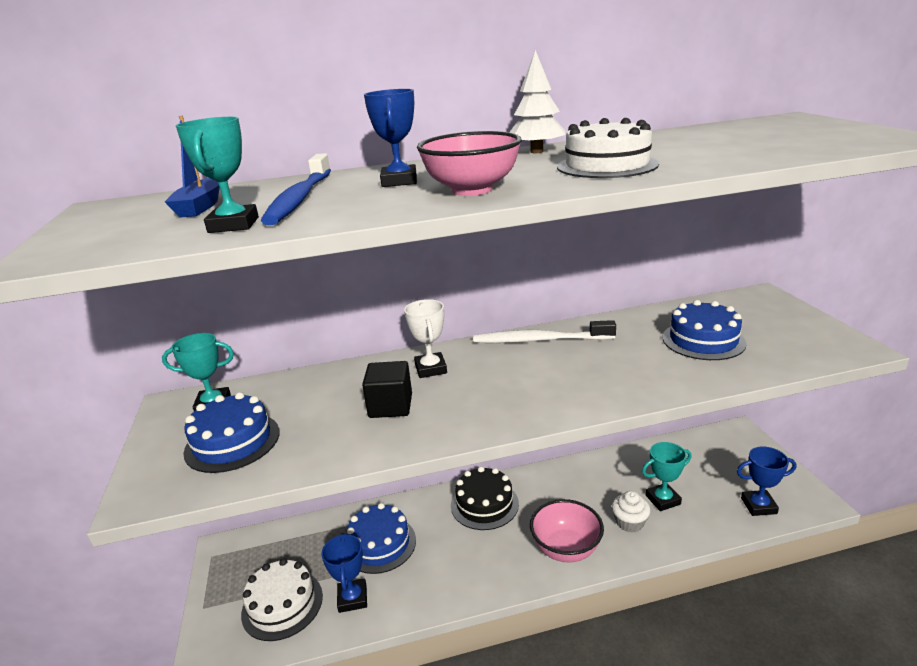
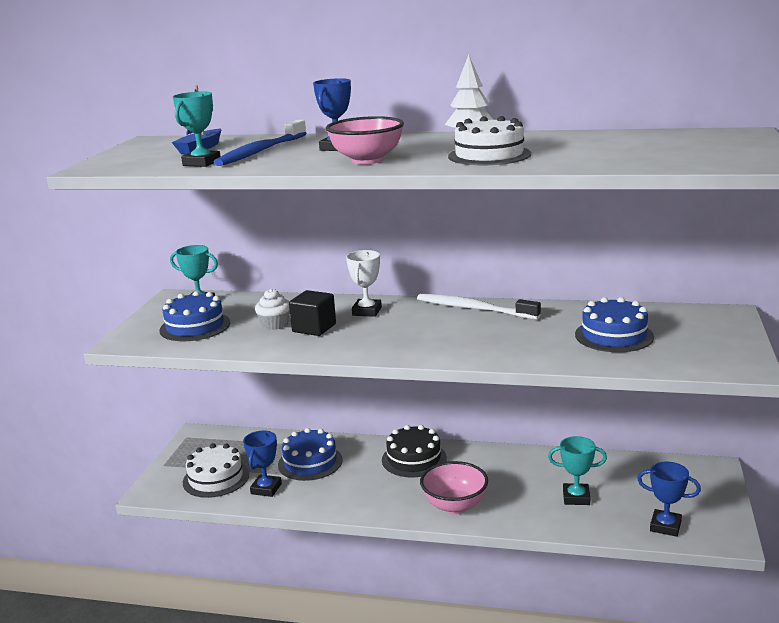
camera: 25 degrees right, 5 degrees down
white cupcake [612,491,650,533] -> white cupcake moved to [255,289,290,330]

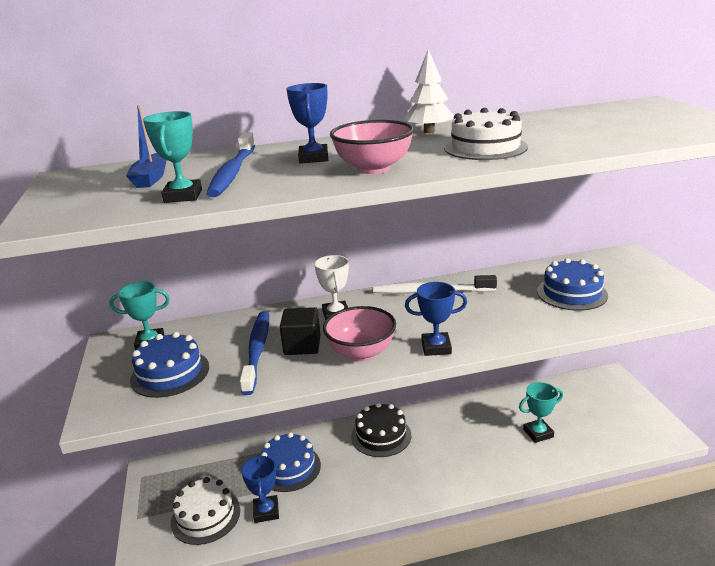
camera: 25 degrees left, 5 degrees up
white cupcake [255,289,290,330] -> blue toothbrush [240,311,269,395]
pink bowl [420,461,488,515] -> pink bowl moved to [323,306,396,362]
blue trophy [637,462,701,537] -> blue trophy moved to [405,282,467,356]

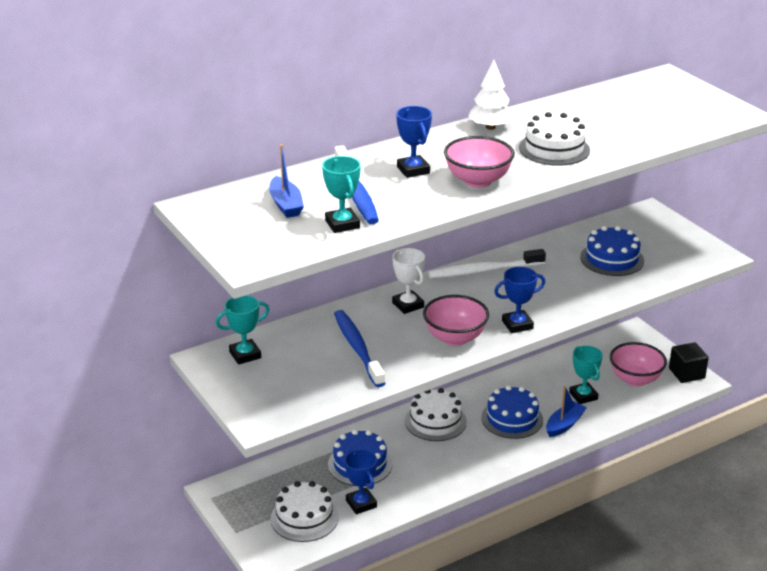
camera: 20 degrees left, 5 degrees up
blue cake [130,332,209,398] -> blue cake moved to [481,385,543,439]
black cube [280,307,321,355] -> black cube moved to [669,342,709,383]
black cake [351,402,411,457] -> white cake [405,388,467,441]
turquoise trophy [519,382,563,443] -> turquoise trophy turned 75 degrees counterclockwise [569,346,603,404]
none -> blue boat [546,386,587,437]
none -> pink bowl [610,342,667,387]

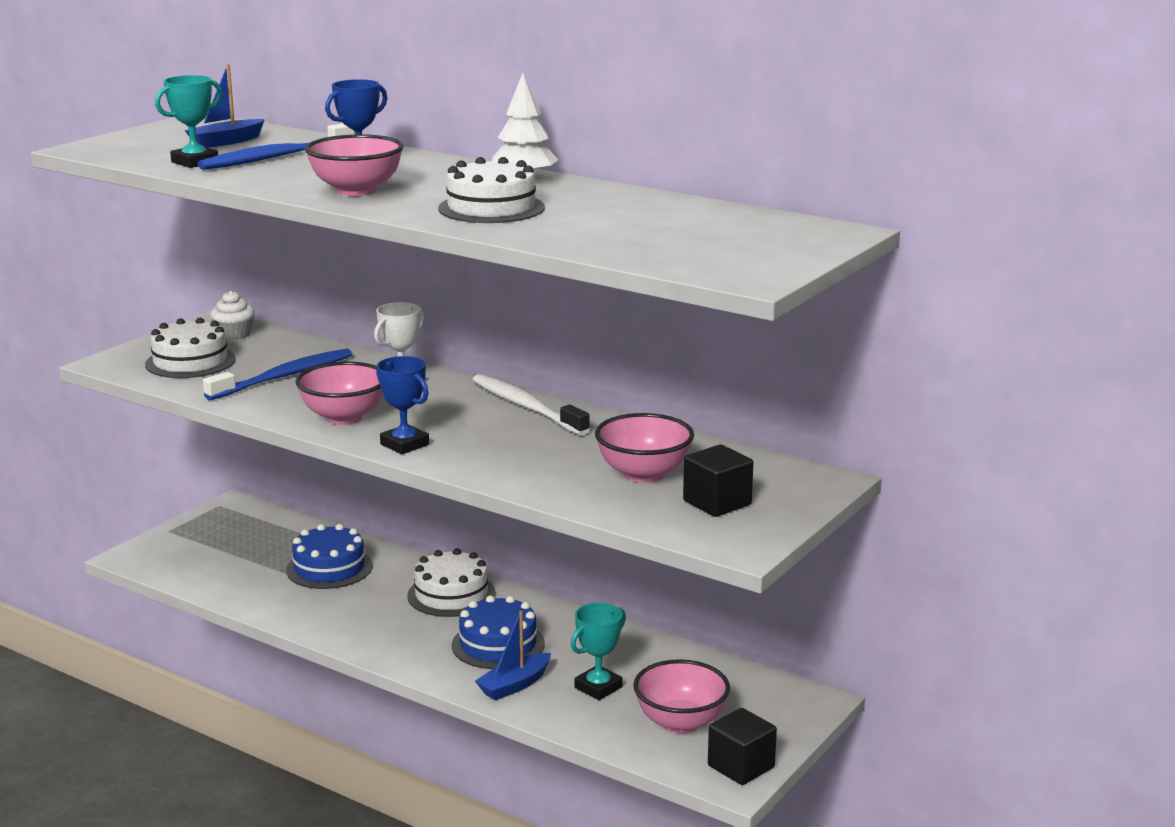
camera: 65 degrees right, 10 degrees down
turquoise trophy [216,295,269,365] -> white cupcake [210,291,255,340]
white cake [271,481,338,542] -> white cake moved to [145,318,236,378]
blue trophy [344,449,377,514] -> none
blue boat [546,386,587,437] -> blue boat turned 120 degrees clockwise [475,611,551,701]
blue cake [580,226,644,276] -> pink bowl [595,413,694,483]
none -> black cube [683,445,753,517]

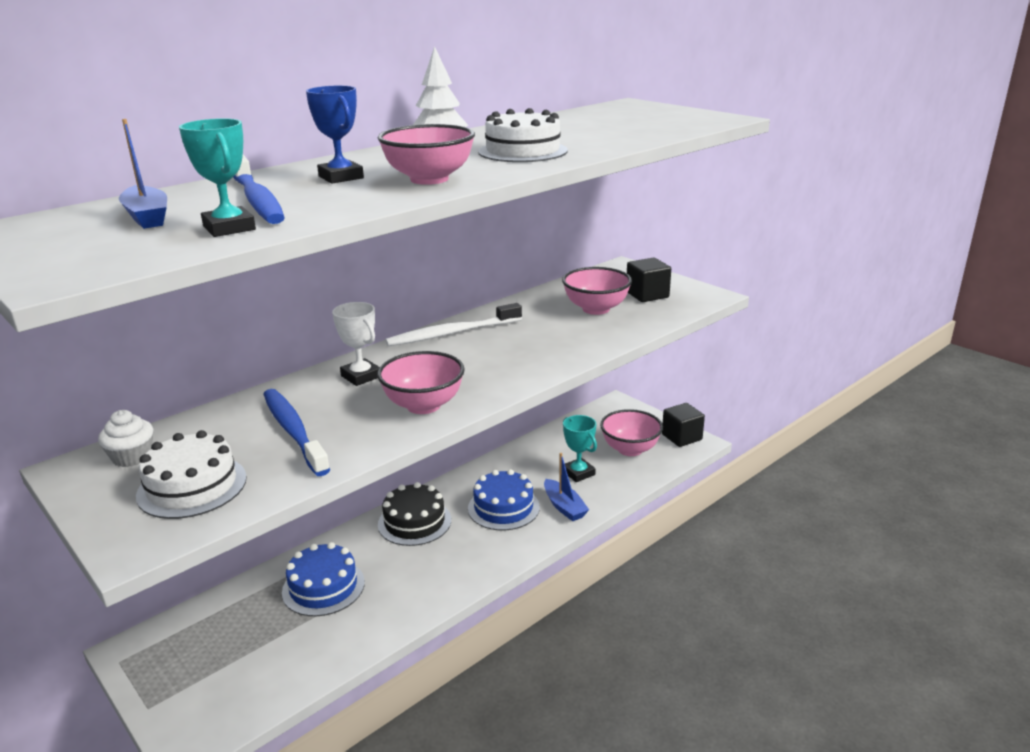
camera: 75 degrees left, 5 degrees up
blue trophy [376,356,429,454] -> none
white cake [407,548,496,617] -> black cake [378,482,451,546]

